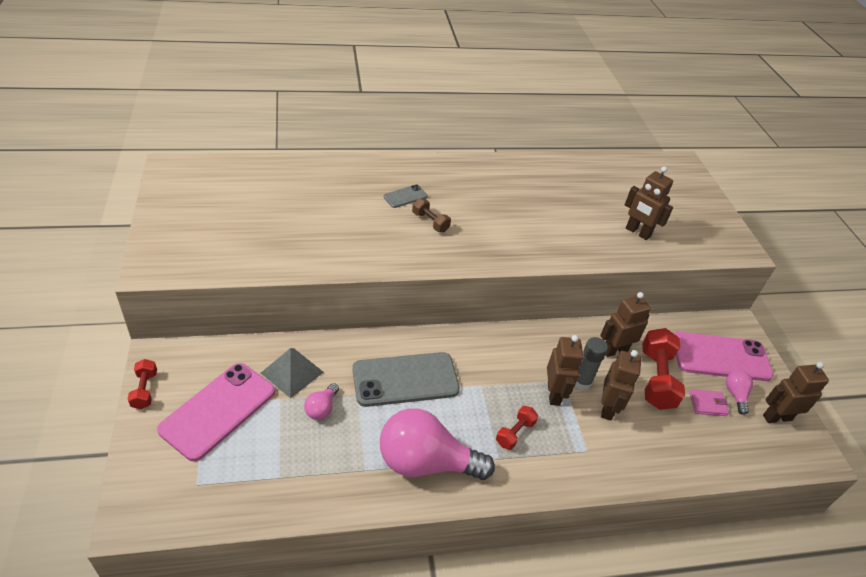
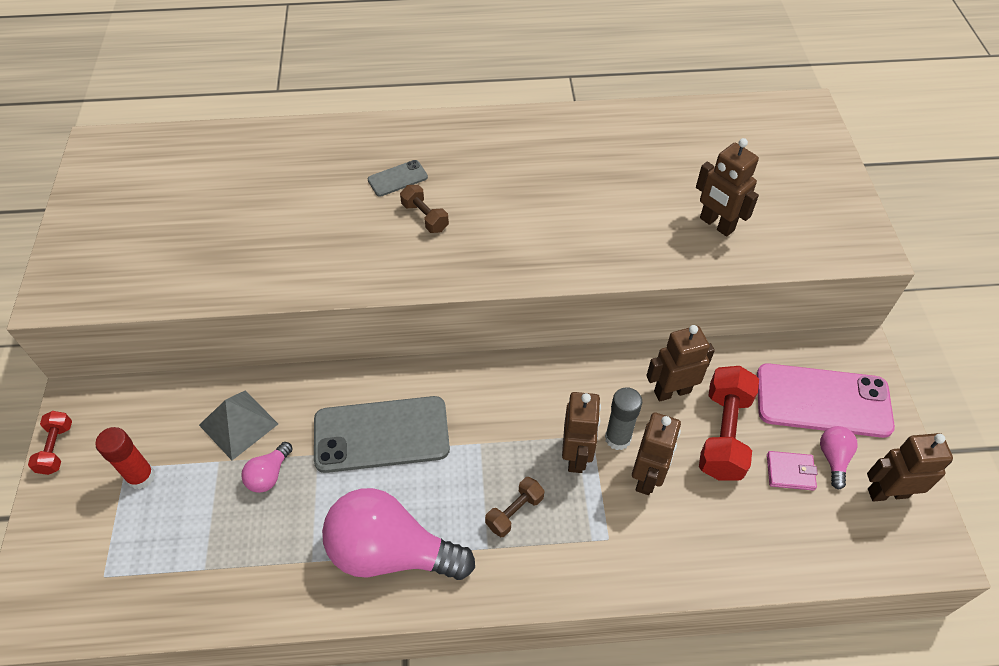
camera: 10 degrees right, 10 degrees up
pink phone [157,363,275,461] -> red glue stick [95,427,155,489]
red dumbbell [496,406,538,450] -> brown dumbbell [485,477,545,537]

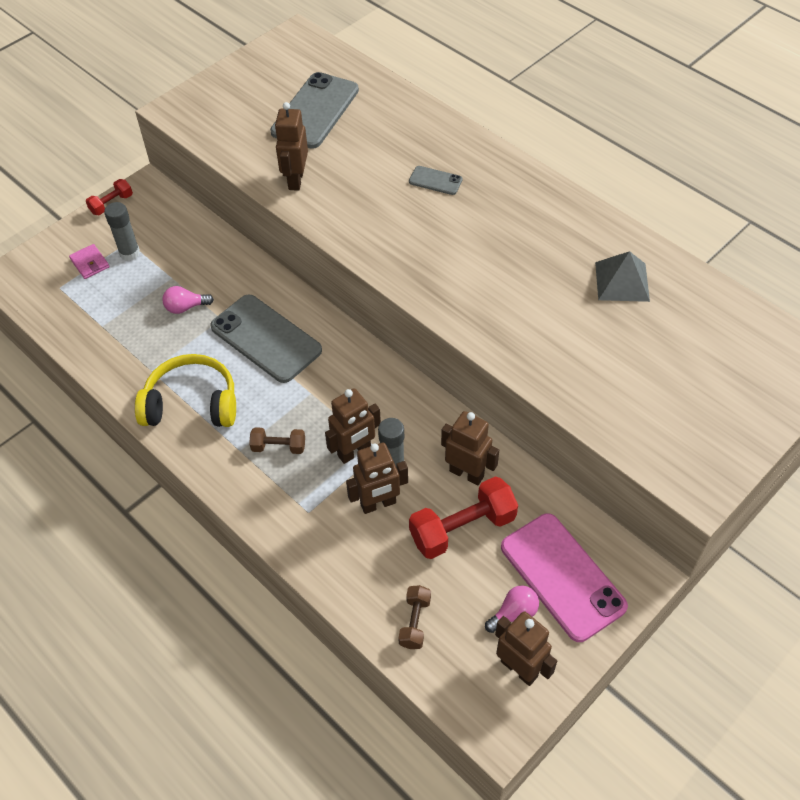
camera: 50 degrees right, 0 degrees up
red glue stick [95,427,155,489] -> grey glue stick [104,202,140,261]
grey pyramid [199,391,278,460] -> grey pyramid moved to [595,251,650,302]
pink light bulb [322,488,475,580] -> yellow headphones [135,354,236,427]
brown dumbbell [400,185,449,233] -> brown dumbbell moved to [398,585,431,649]
brown robot [696,138,759,237] -> brown robot moved to [275,102,308,191]
pink wallet [767,451,818,491] -> pink wallet moved to [69,244,109,279]
none -> grey phone [270,72,359,149]

